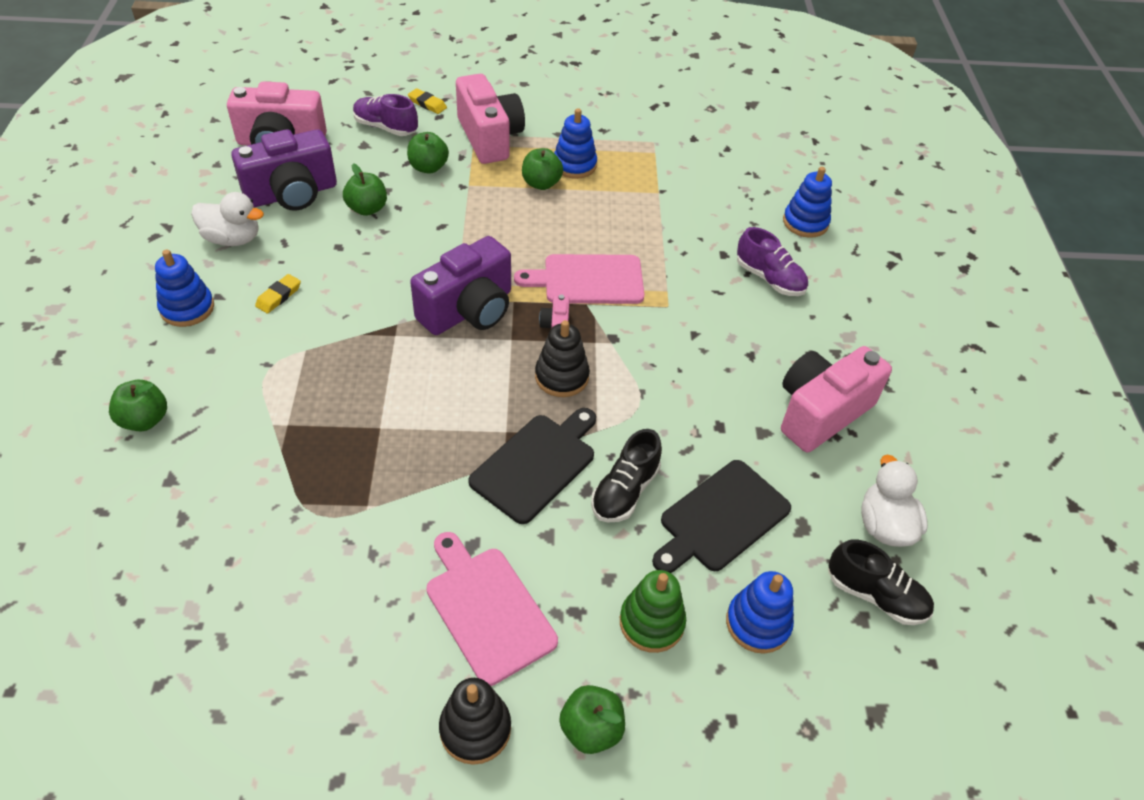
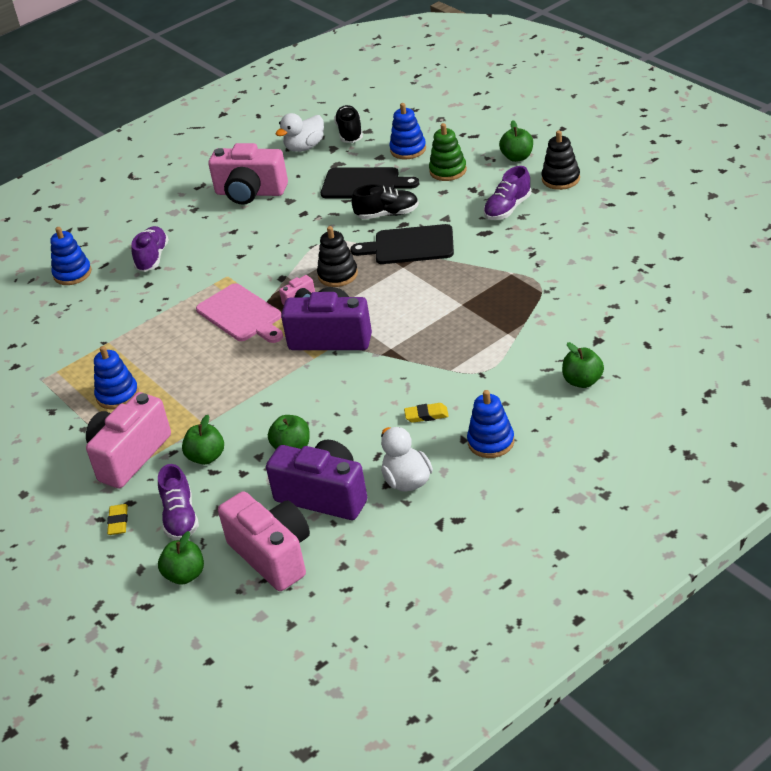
camera: 120 degrees left, 10 degrees down
pink cutting board [426,532,558,686] -> purple shoe [483,166,531,220]
green apple [522,148,563,190] -> green apple moved to [158,531,204,585]

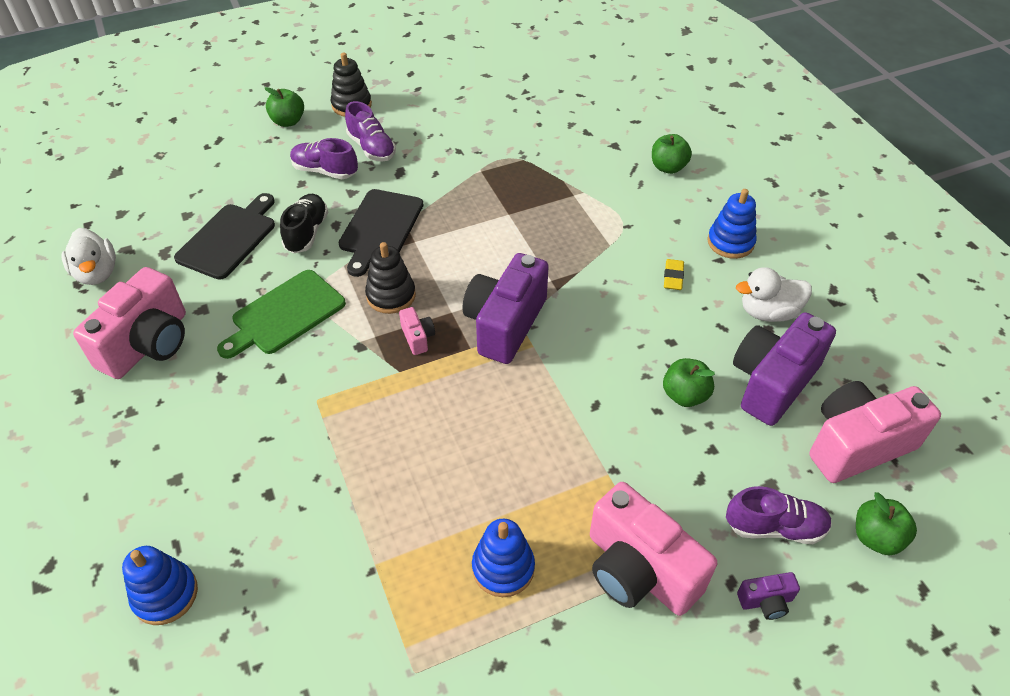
camera: 80 degrees left, 10 degrees up
yellow eraser [107,504,128,535] -> purple camera [737,572,800,620]
purple shoe [131,226,169,272] -> purple shoe moved to [290,138,358,179]
green apple [182,415,224,465] -> none
pink cutting board [196,283,283,343] -> none
black shoe [334,105,363,143] -> none
blue stacking toy [389,103,426,159] -> none
green stacking toy [429,123,467,181] -> none
none -> green cutting board [217,270,346,359]

